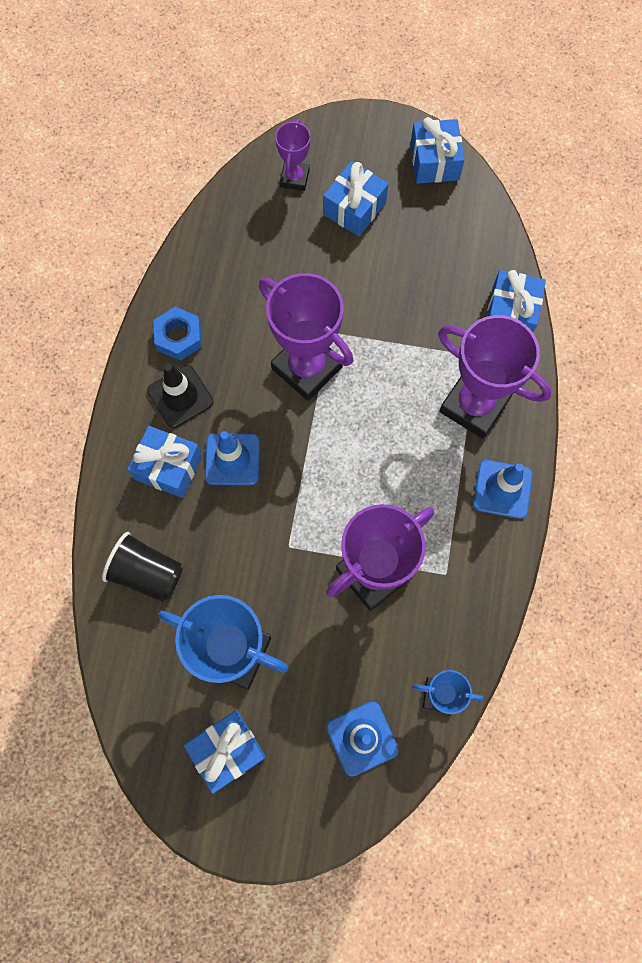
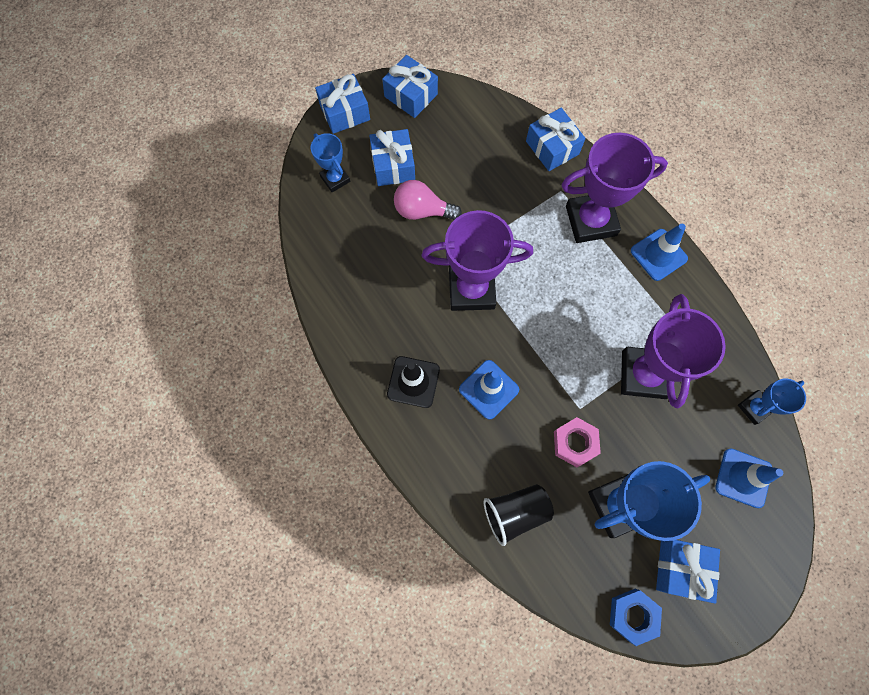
camera: 45 degrees left, 0 degrees up
blue gift [127,426,202,498] -> blue gift moved to [315,74,370,134]
blue nut [153,307,202,361] -> blue nut moved to [610,589,662,646]
purple trophy [275,119,311,191] -> blue trophy [311,133,350,192]
none -> pink light bulb [394,180,462,220]
none -> pink nut [554,417,601,467]

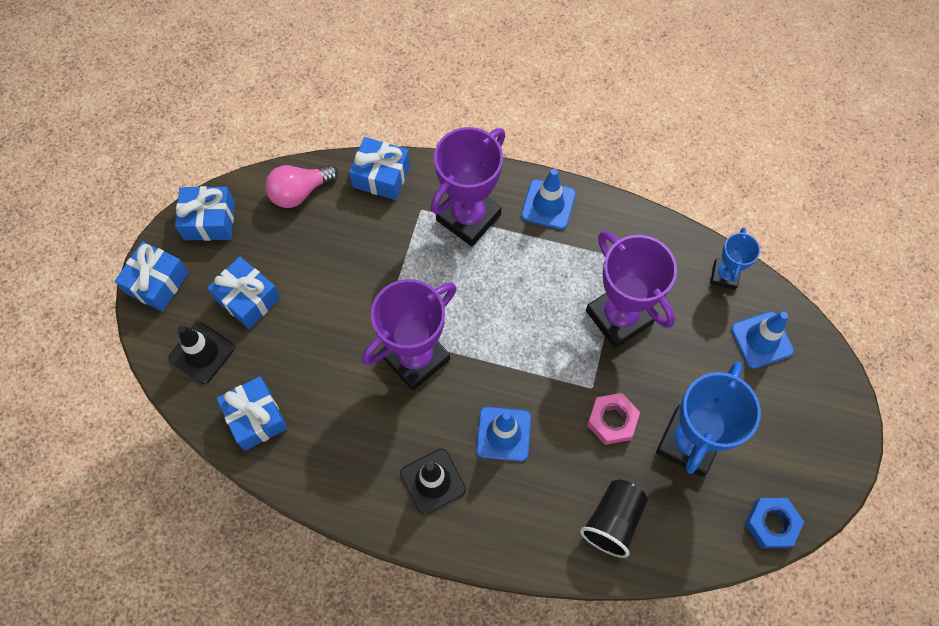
camera: 40 degrees left, 5 degrees down
blue trophy [311,133,350,192] -> black traffic cone [169,322,235,384]
pink light bulb [394,180,462,220] -> pink light bulb moved to [265,165,338,208]
blue gift [656,540,720,604] -> blue gift moved to [216,377,288,451]

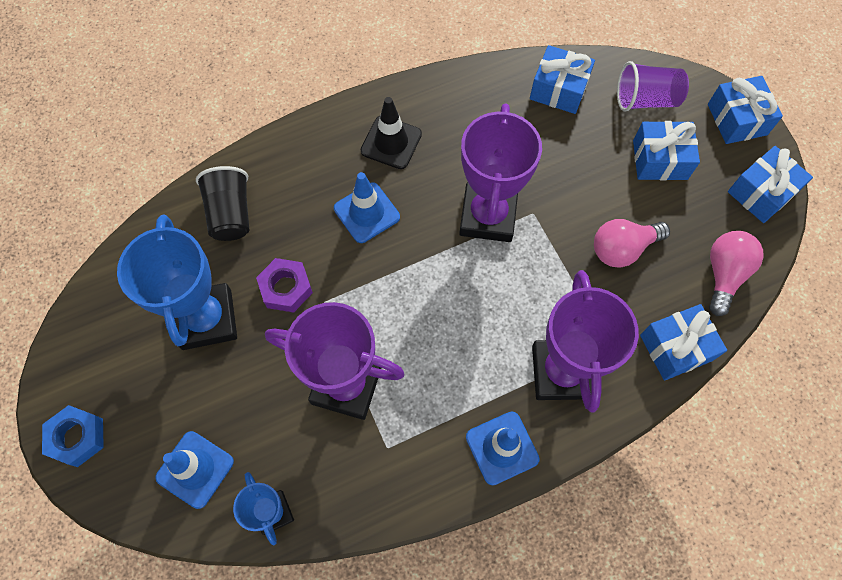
camera: 140 degrees right, 0 degrees up
black traffic cone [169,322,235,384] -> purple cup [617,61,689,112]
pink nut [587,393,640,445] -> purple nut [256,258,313,312]
blue nut [745,498,804,548] -> blue nut moved to [42,405,104,467]
none -> pink light bulb [594,219,670,268]

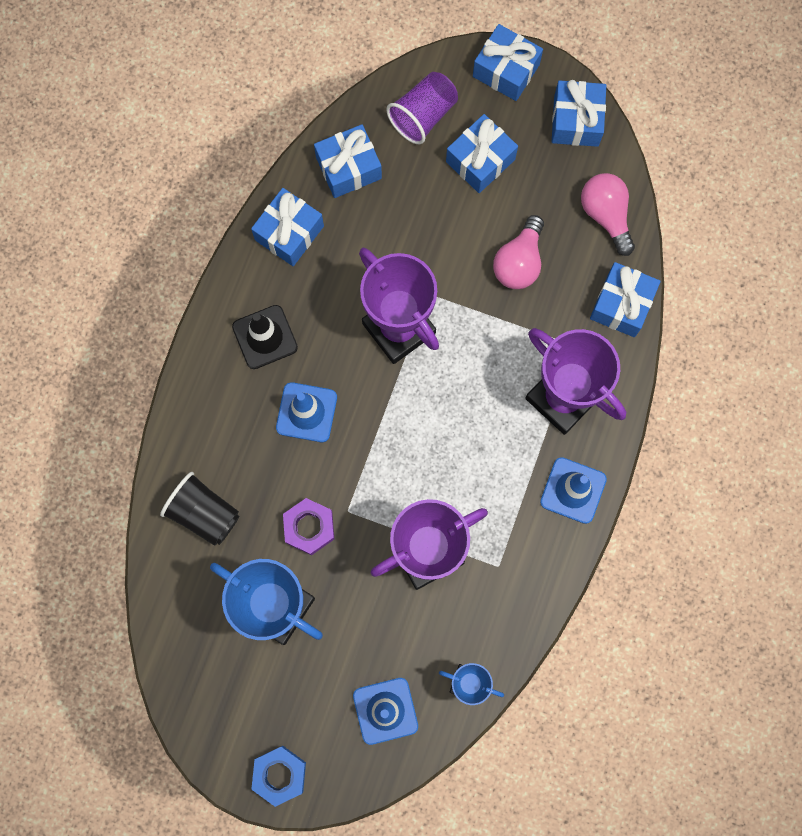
camera: 45 degrees left, 10 degrees up
none -> blue gift [251,188,324,266]

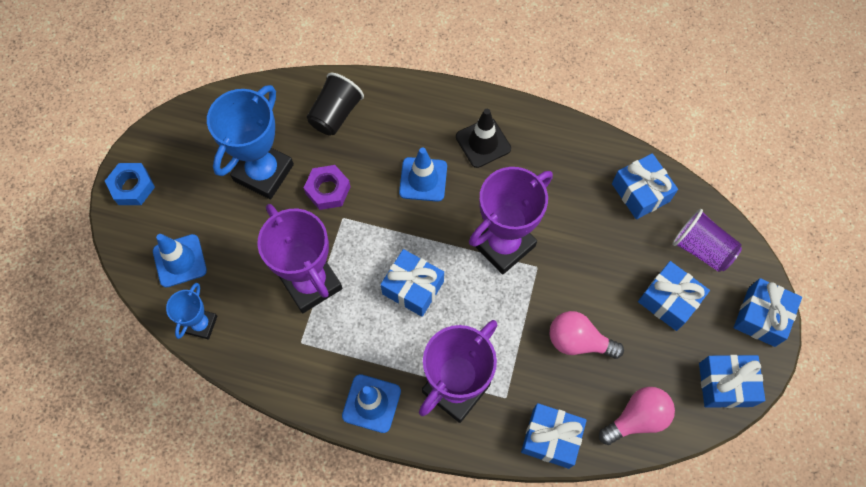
camera: 85 degrees right, 10 degrees down
blue gift [251,188,324,266] -> blue gift moved to [380,249,444,317]

